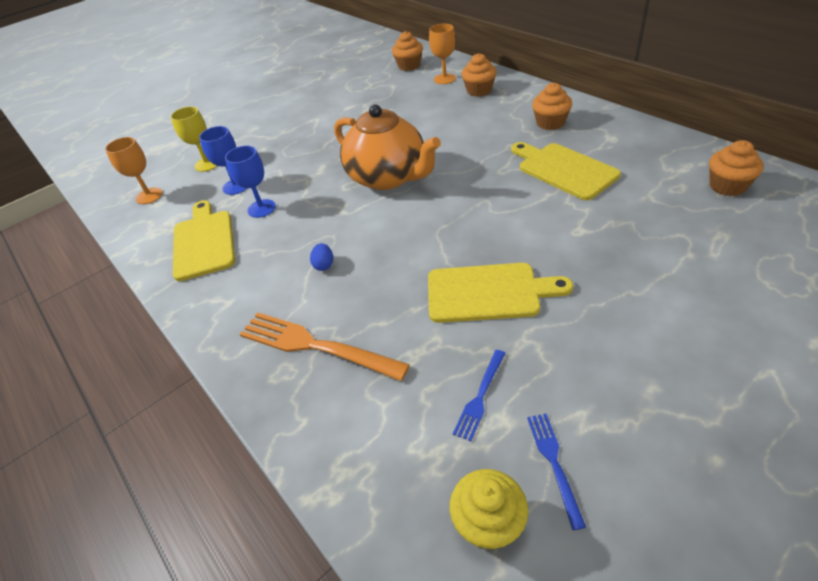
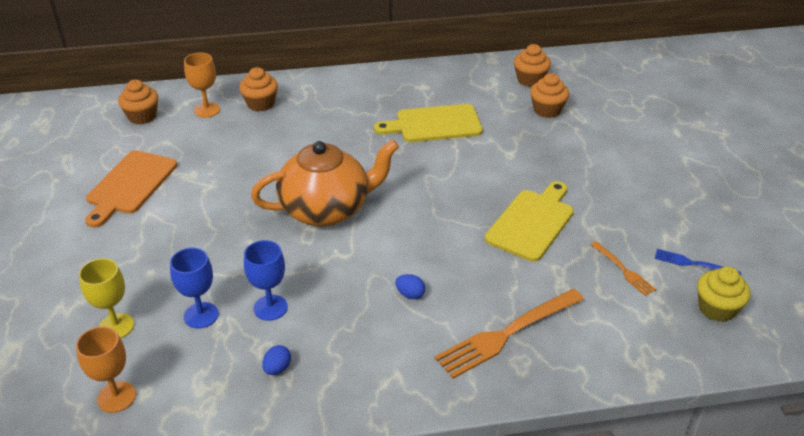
camera: 65 degrees left, 5 degrees down
yellow cutting board [173,200,235,281] -> blue egg [262,345,291,375]
blue fork [453,350,506,441] -> orange fork [590,241,656,296]
orange cupcake [532,83,572,130] -> orange cupcake moved to [530,73,569,118]
none -> orange cutting board [85,150,177,228]

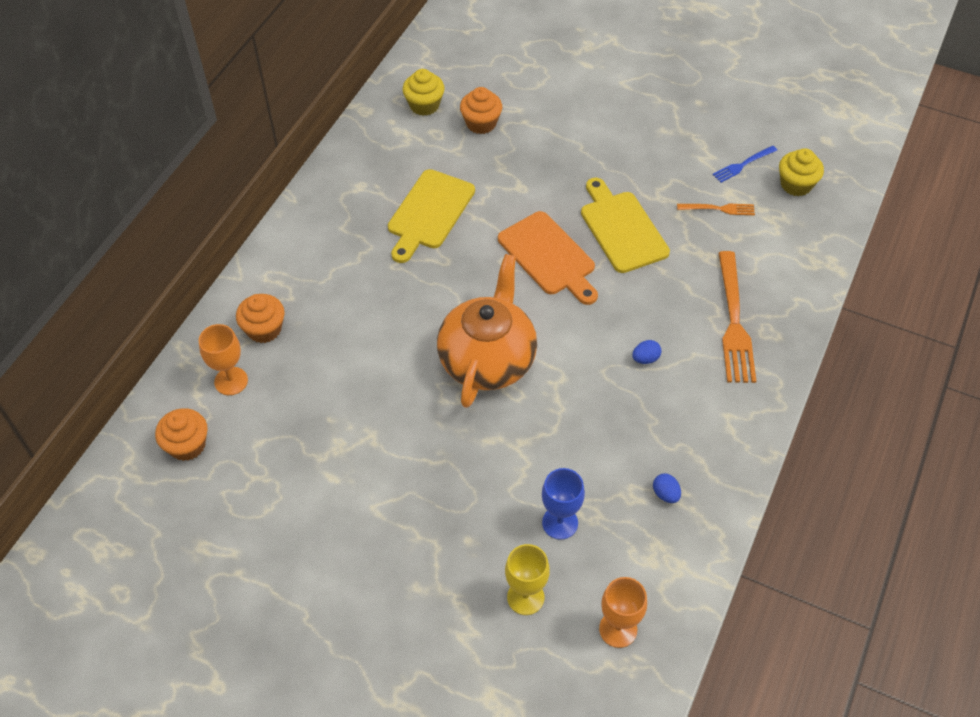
camera: 55 degrees left, 15 degrees up
orange cutting board [85,150,177,228] -> orange cutting board moved to [498,211,598,305]
blue goblet [244,240,288,321] -> none
orange cupcake [514,44,551,87] -> yellow cupcake [402,69,445,116]

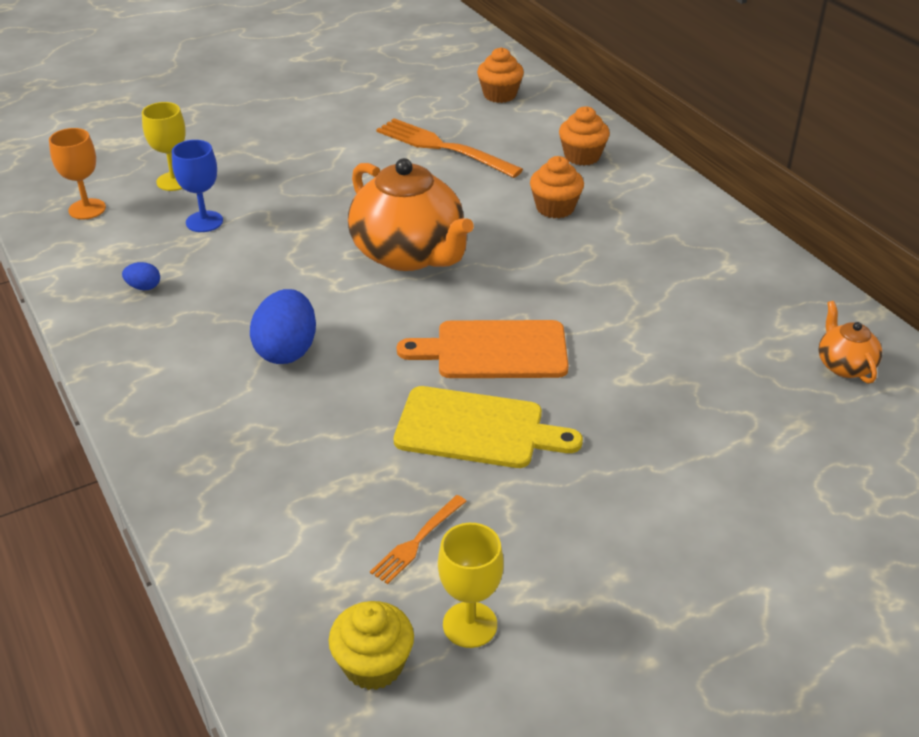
camera: 125 degrees right, 15 degrees down
orange goblet [199,324,248,395] -> none
yellow cutting board [388,169,475,263] -> none
yellow cupcake [402,69,445,116] -> orange teapot [818,301,882,384]
orange cupcake [460,87,502,134] -> orange cupcake moved to [530,156,584,218]
blue egg [632,340,662,364] -> blue egg [250,289,316,364], size x2.12
blue fork [713,146,777,183] -> yellow goblet [438,523,504,648]
orange fork [718,251,756,383] -> orange fork moved to [376,118,523,178]

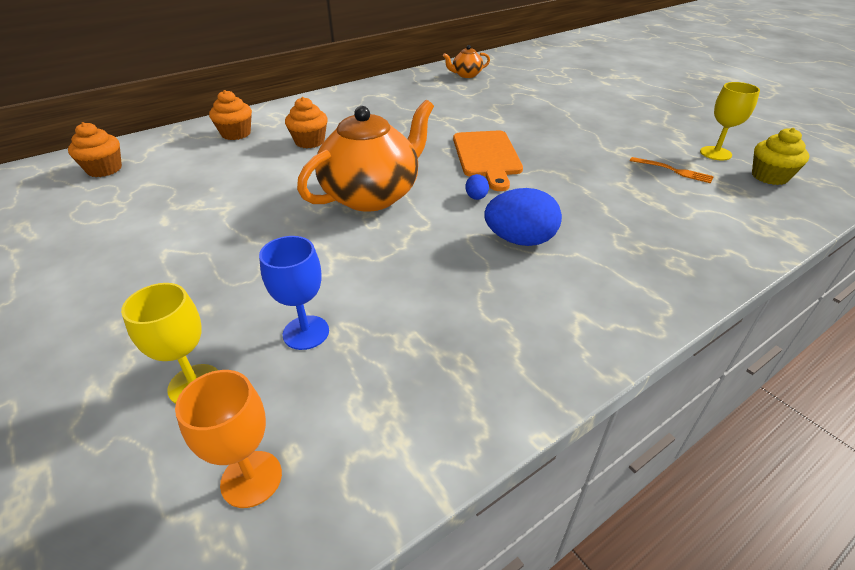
camera: 95 degrees left, 0 degrees up
blue egg [122,262,160,290] -> blue egg moved to [465,174,489,200]
orange fork [376,118,523,178] -> none
yellow cutting board [394,386,583,468] -> none

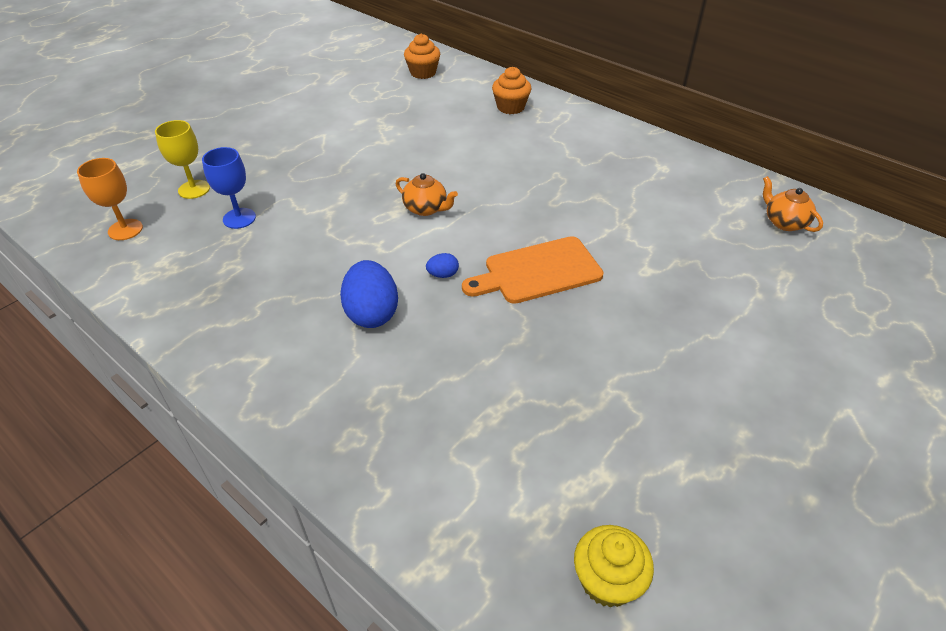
camera: 75 degrees right, 5 degrees up
orange cupcake [285,97,328,148] -> none
orange teapot [297,100,434,212] -> orange teapot [396,173,458,216], size x0.47
orange fork [630,157,714,183] -> none
yellow goblet [700,82,760,160] -> none

